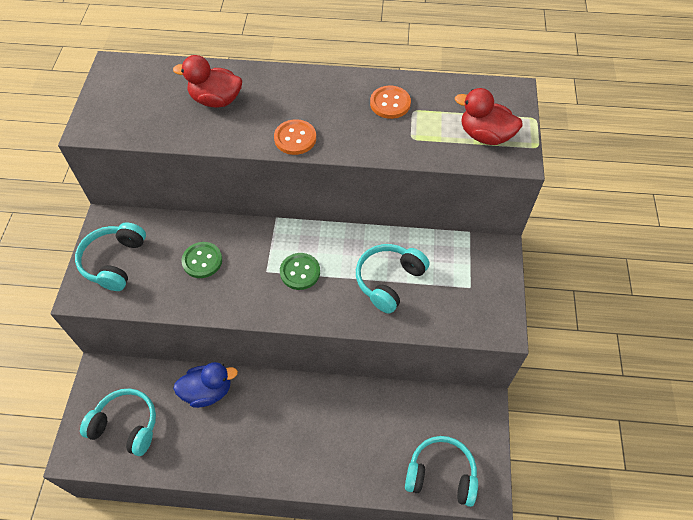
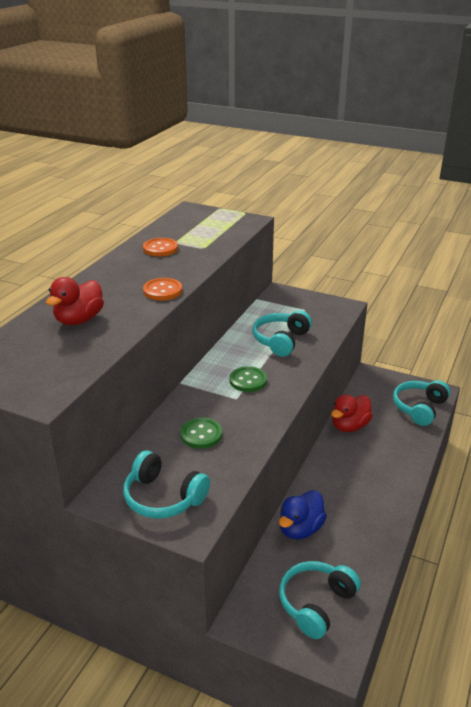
camera: 70 degrees left, 25 degrees down
blue duck [173,362,238,408] -> blue duck turned 150 degrees counterclockwise [279,490,327,539]
turquoise headphones [356,244,430,314] -> turquoise headphones turned 60 degrees clockwise [252,310,312,357]
red duck [455,88,523,145] -> red duck moved to [331,395,373,432]

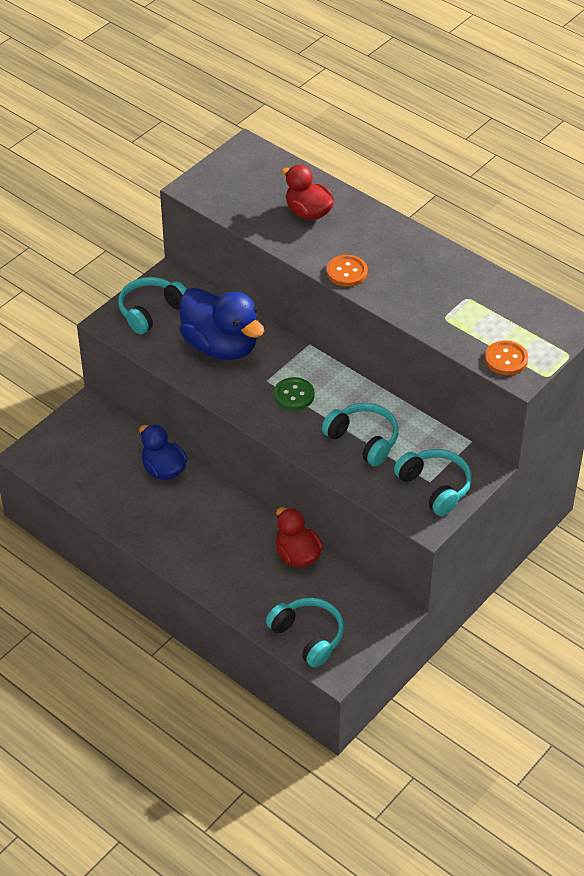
camera: 105 degrees right, 15 degrees up
orange button [143,238,178,256] -> orange button moved to [485,341,528,375]
green button [181,418,222,449] -> blue duck [179,288,264,360]
turquoise headphones [279,561,361,639] -> turquoise headphones moved to [394,449,472,516]

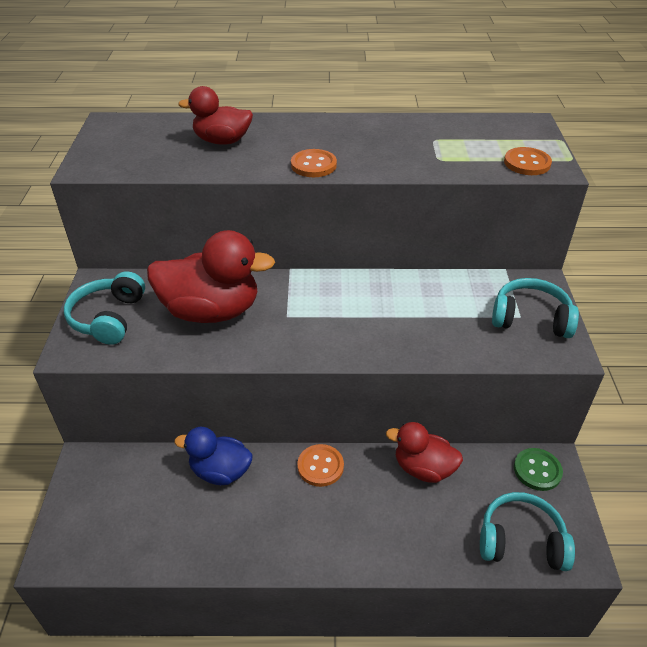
camera: 40 degrees left, 5 degrees down
blue duck [179,288,264,360] -> red duck [147,230,275,323]
green button [274,377,315,411] -> green button moved to [514,448,563,491]
turquoise headphones [322,403,399,466] -> none
none -> orange button [297,444,344,487]

